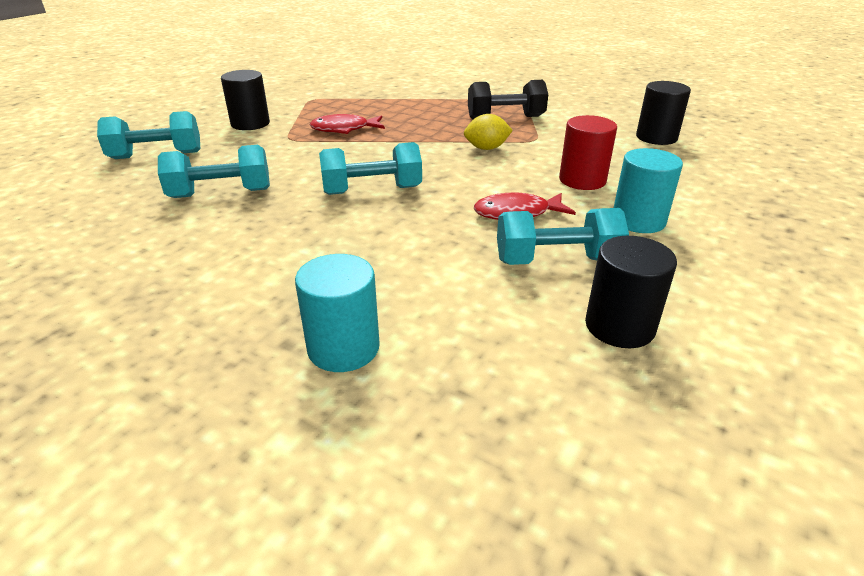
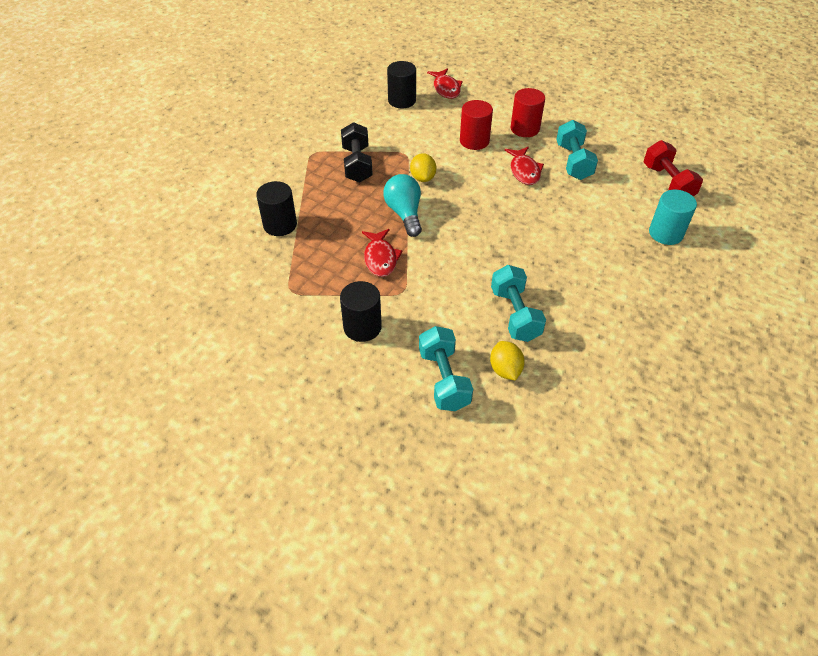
camera: 90 degrees left, 15 degrees up
turquoise dumbbell [319,142,422,195] -> none
black cylinder [585,236,677,348] -> black cylinder moved to [256,181,297,236]
turquoise cylinder [614,148,683,233] -> red cylinder [511,88,545,137]
none -> turquoise light bulb [383,174,422,237]
none -> red fish [427,68,463,99]
none -> yellow lemon [490,341,525,381]
none -> red dumbbell [644,140,703,196]

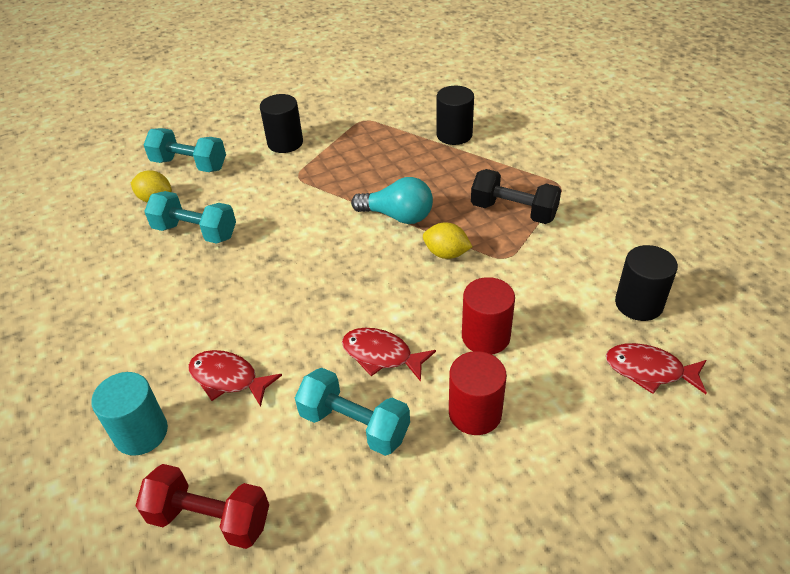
camera: 125 degrees right, 5 degrees down
red fish [362,229,403,277] -> red fish moved to [188,350,282,407]

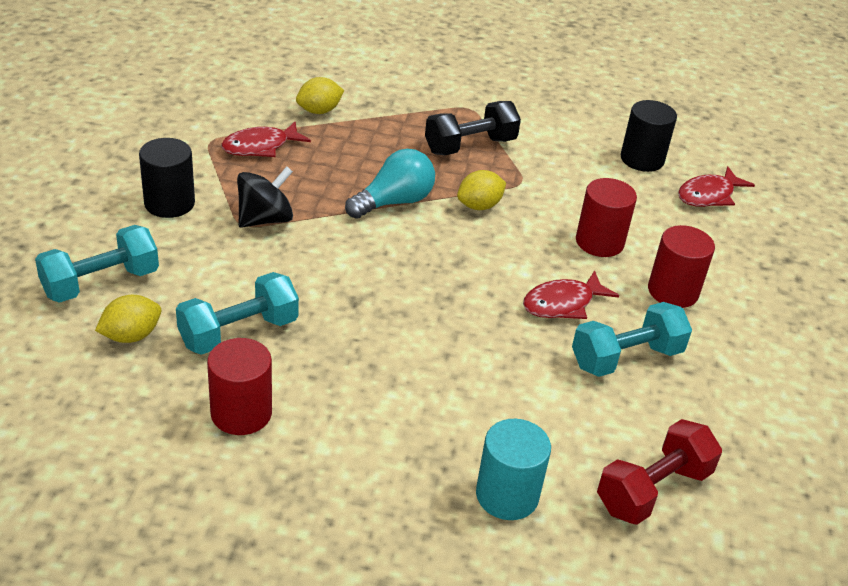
camera: 60 degrees left, 5 degrees down
red fish [188,350,282,407] -> red fish moved to [221,121,311,157]
black cylinder [436,86,474,145] -> yellow lemon [296,77,344,114]
none -> red cylinder [207,338,272,435]
none -> black spinning top [237,166,293,228]

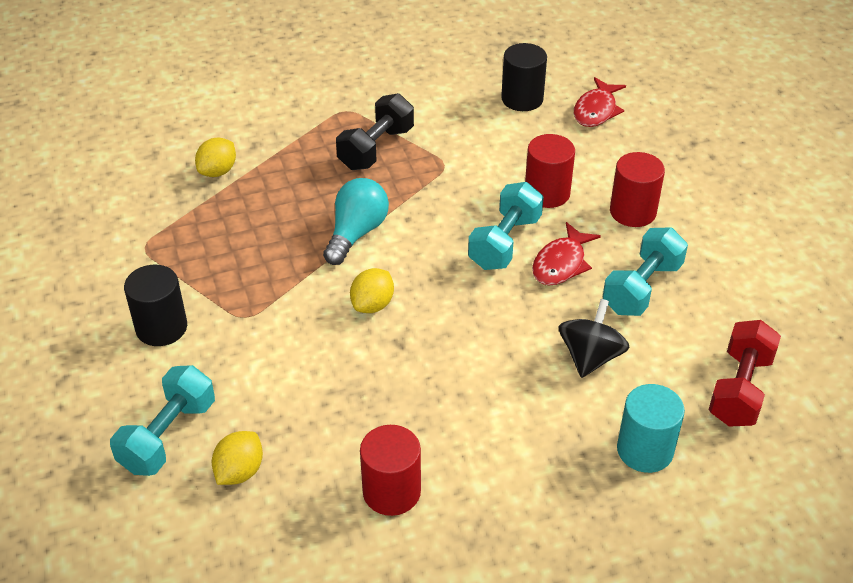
camera: 25 degrees left, 5 degrees up
turquoise dumbbell [176,272,299,355] -> turquoise dumbbell moved to [468,182,544,270]
red fish [221,121,311,157] -> none
black spinning top [237,166,293,228] -> black spinning top moved to [559,299,630,378]
yellow lemon [457,170,506,210] -> yellow lemon moved to [350,268,394,313]

